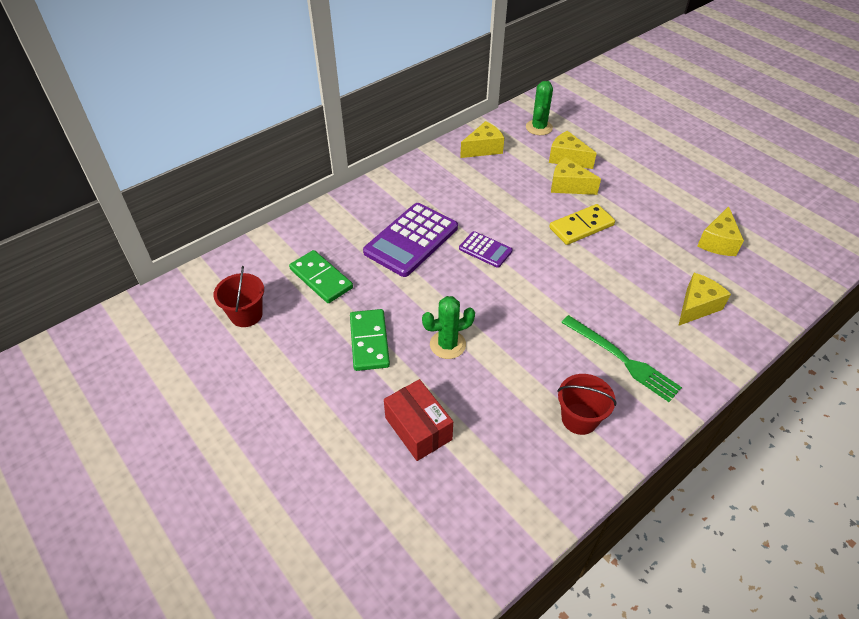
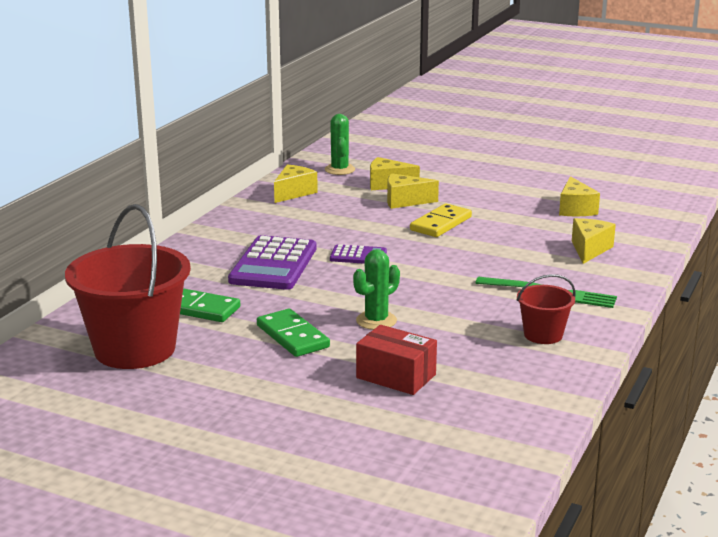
camera: 25 degrees left, 25 degrees down
red bucket [213,266,264,327] -> red bucket [65,204,191,369], size x2.05

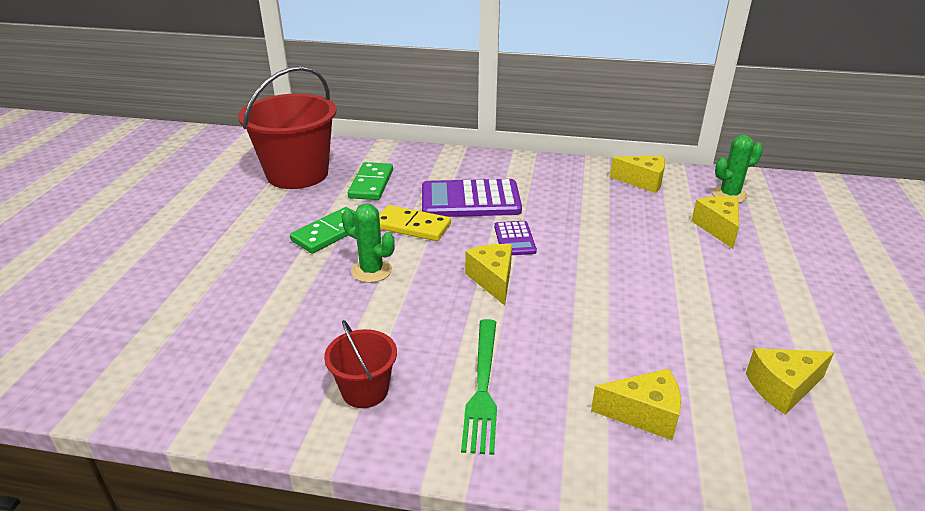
camera: 75 degrees right, 10 degrees up
red box [356,325,437,395] -> none
yellow cheese [387,173,439,209] -> yellow cheese moved to [465,244,512,306]
yellow domino [410,203,472,237] -> yellow domino moved to [379,205,451,241]

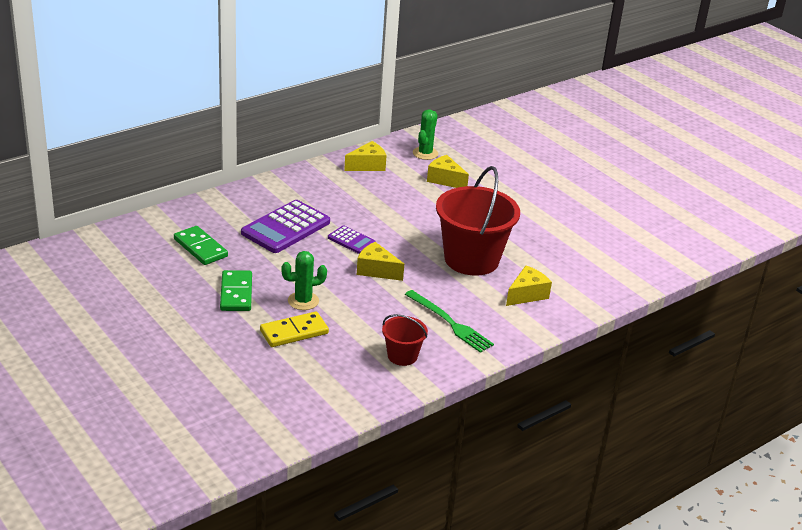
camera: 50 degrees left, 0 degrees up
red bucket [238,66,337,189] -> red bucket moved to [436,166,520,276]
yellow domino [379,205,451,241] -> yellow domino moved to [260,311,329,347]
yellow cheese [746,348,834,415] -> none

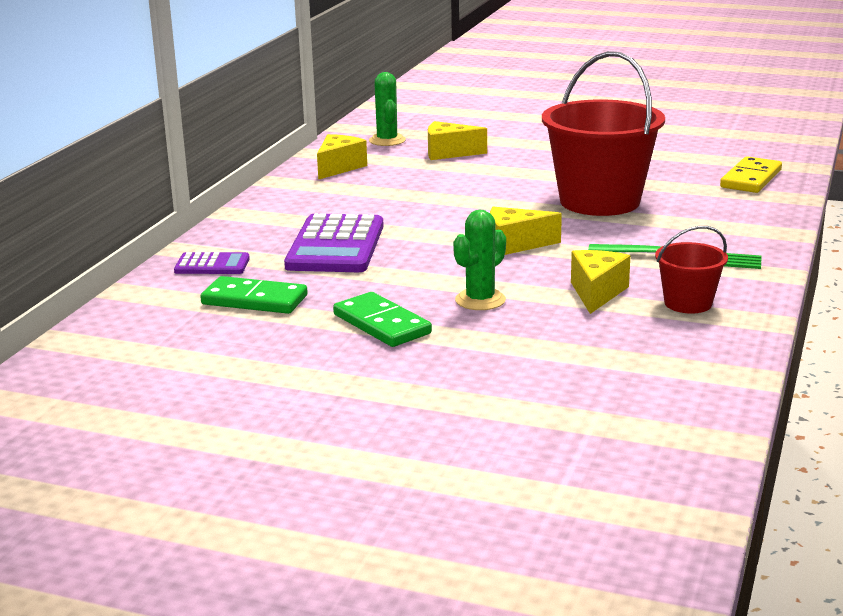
camera: 30 degrees left, 10 degrees down
yellow domino [260,311,329,347] -> yellow domino moved to [720,156,782,193]
purple calculator [328,226,375,254] -> purple calculator moved to [174,252,250,274]
yellow cheese [506,265,552,306] -> yellow cheese moved to [571,250,630,314]

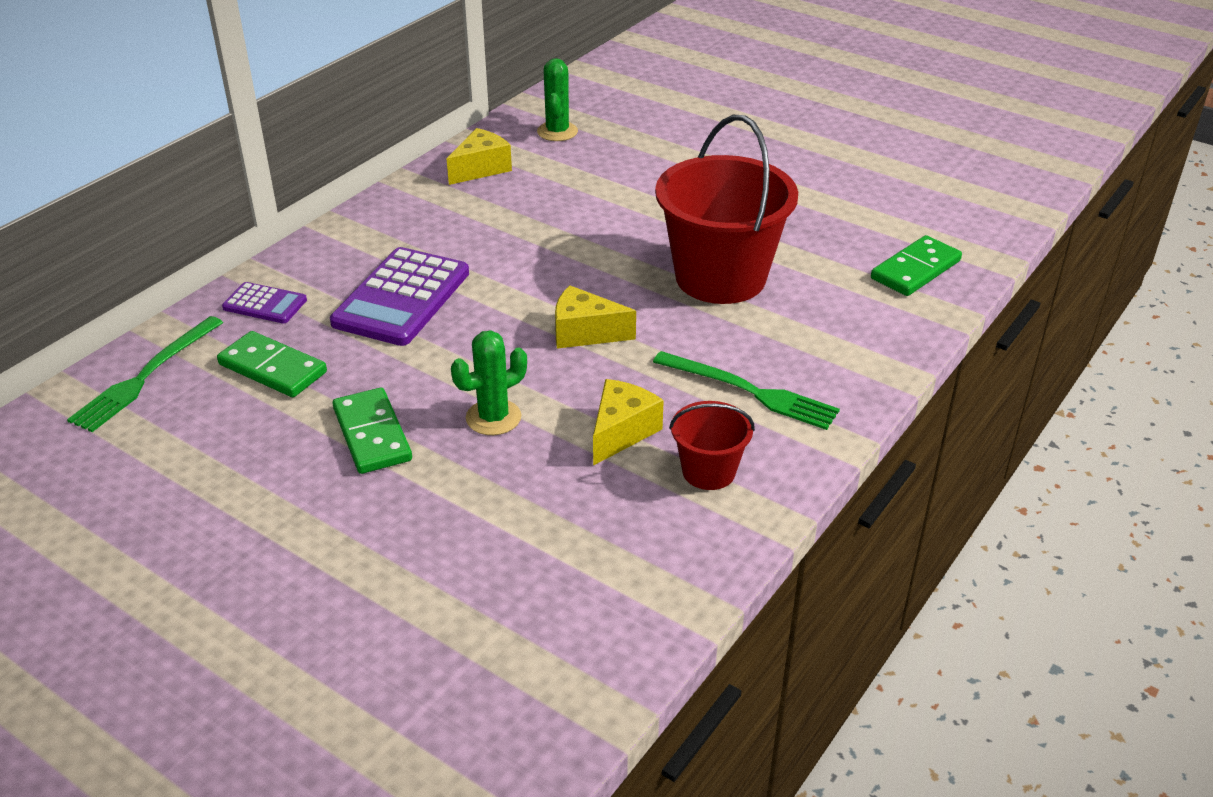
camera: 15 degrees right, 15 degrees up
yellow cheese [428,121,487,160] -> none
yellow domino [720,156,782,193] -> green domino [871,235,962,296]
none -> green fork [67,316,223,432]

